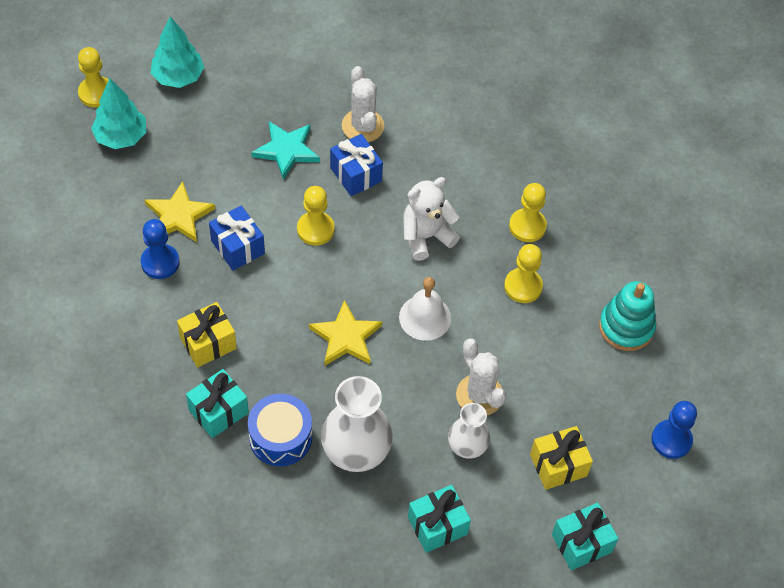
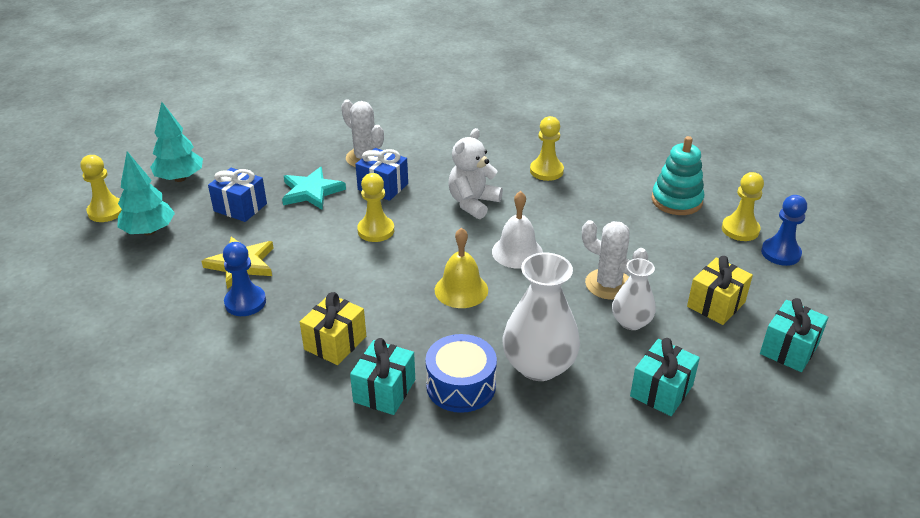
camera: 25 degrees left, 20 degrees down
blue gift [209,206,265,271] -> blue gift moved to [208,168,267,222]
yellow star [309,300,382,365] -> yellow bell [435,228,488,308]
yellow pawn [504,244,543,303] -> yellow pawn moved to [722,172,764,241]

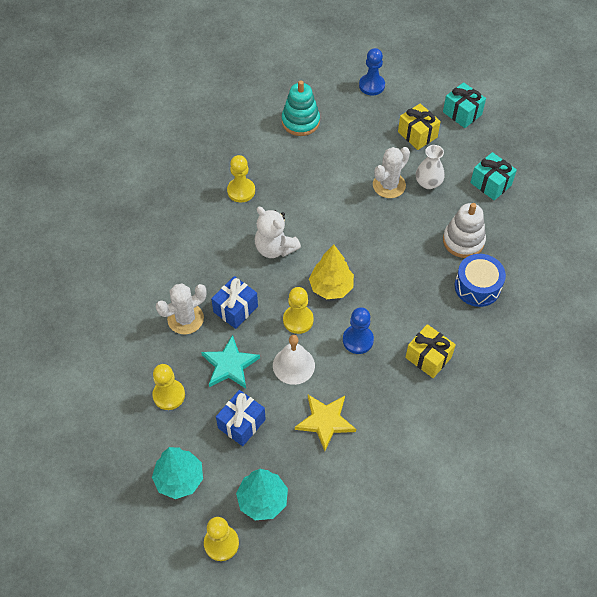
camera: 80 degrees left, 20 degrees up
blue pawn [223,242,266,316] -> blue pawn moved to [343,307,374,354]
turquoise gift [350,338,415,415] -> none
yellow bell [435,228,488,308] -> none
white bell [492,191,543,269] -> white bell moved to [273,335,315,385]
white vase [502,253,580,381] -> white stacking toy [443,203,486,258]
yellow pawn [722,172,764,241] -> yellow pawn moved to [152,364,185,410]
none -> yellow tree [309,245,354,299]

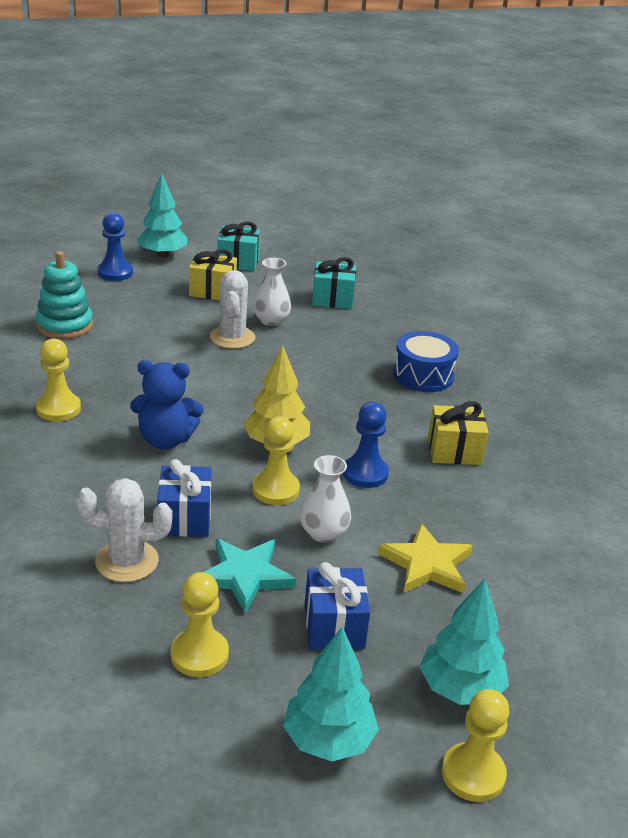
camera: 45 degrees left, 25 degrees down
white cactus [156,283,207,335] -> white cactus turned 75 degrees clockwise [76,478,173,582]
white teddy bear [255,207,301,258] -> blue teddy bear [130,360,204,449]
white bell [273,335,315,385] -> white vase [300,455,351,543]
white stacking toy [443,203,486,258] -> none
none -> turquoise tree [137,173,187,258]

